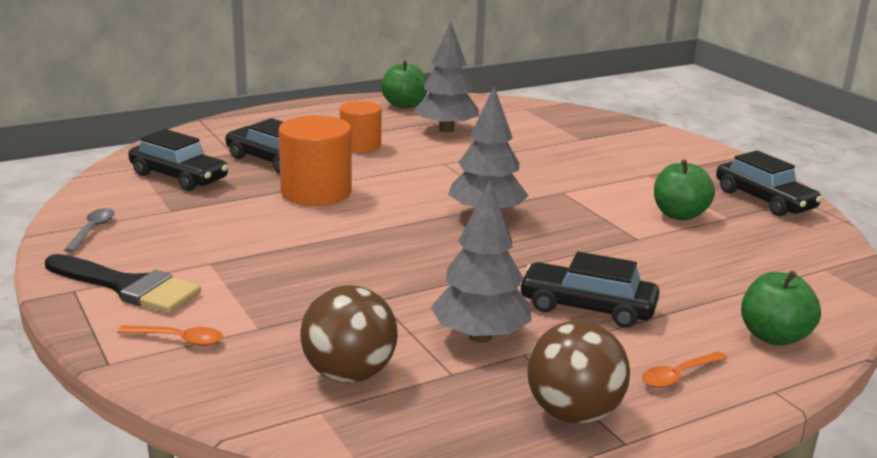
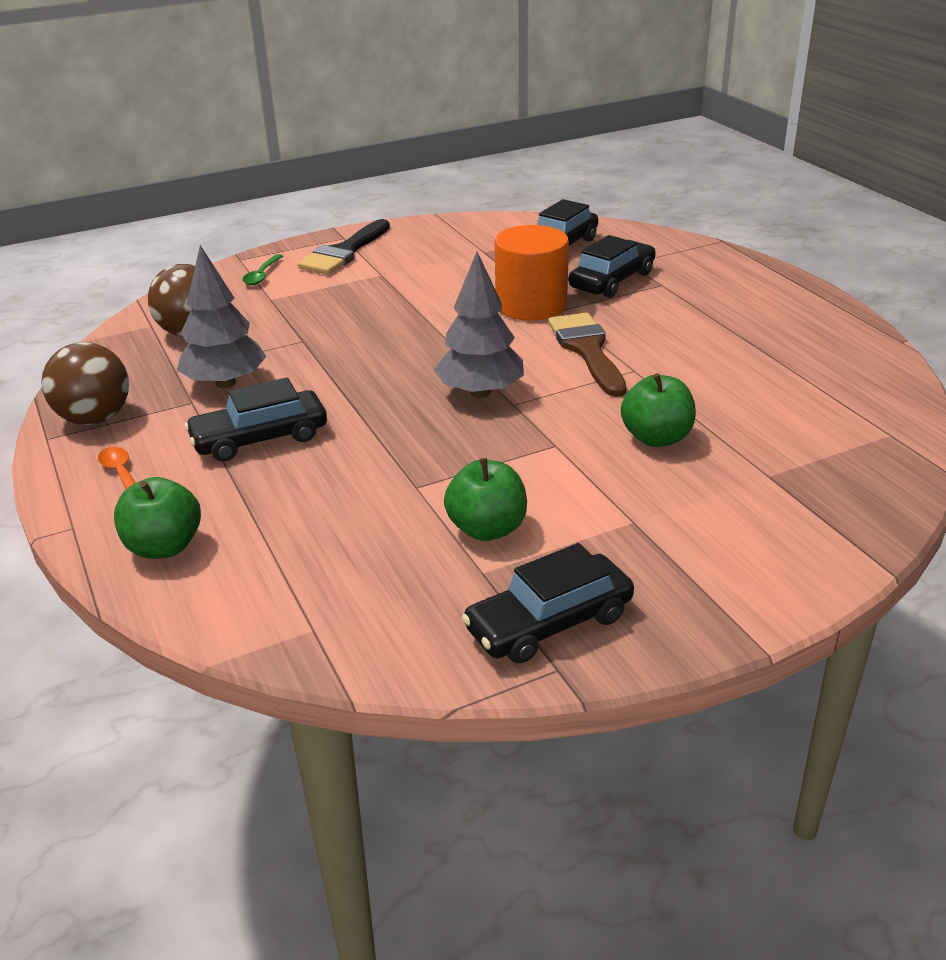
camera: 95 degrees right, 10 degrees up
grey spoon [64,208,114,253] -> none
orange spoon [117,325,223,346] -> green spoon [242,254,283,285]
orange cylinder [340,101,382,153] -> none
green apple [381,60,427,108] -> green apple moved to [621,373,696,447]
grey tree [414,22,479,133] -> none
black car [520,252,659,328] -> black car turned 135 degrees counterclockwise [184,378,327,462]
none -> brown brush [548,312,627,397]

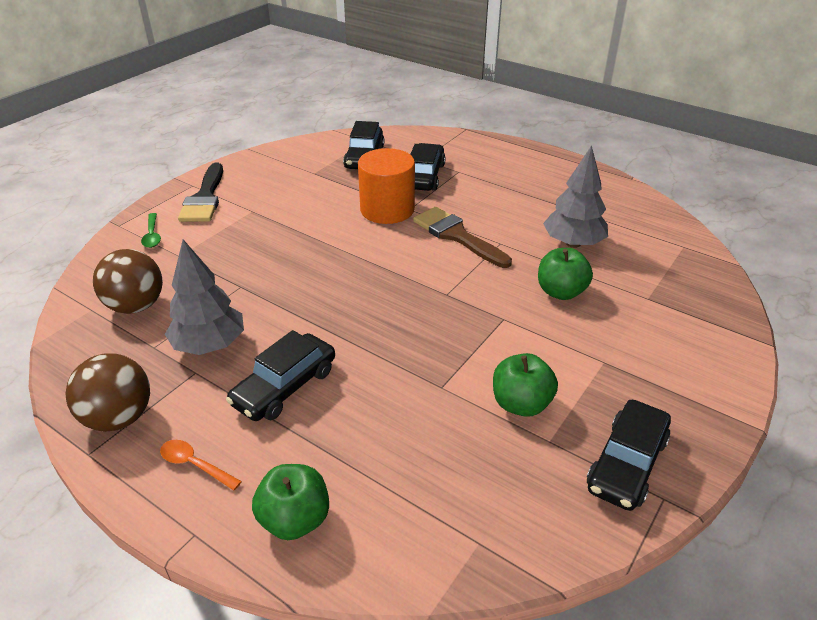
camera: 30 degrees left, 5 degrees up
grey tree [434,252,524,398] -> grey tree moved to [543,145,608,248]

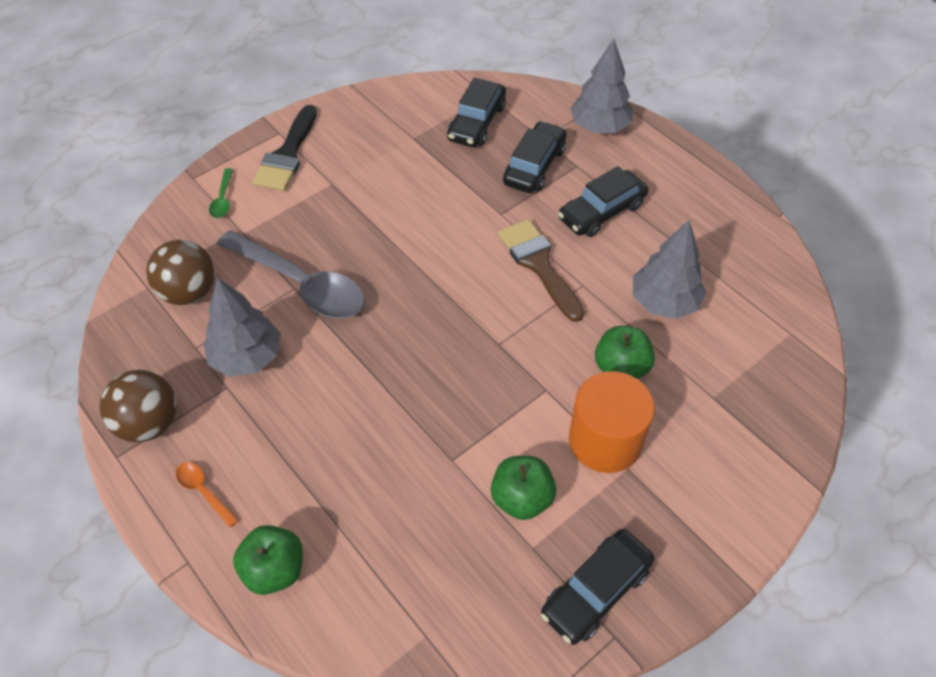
camera: 15 degrees right, 15 degrees up
black car [226,330,335,421] -> black car moved to [558,166,649,237]
orange cylinder [358,148,415,224] -> orange cylinder moved to [569,371,655,473]
none -> grey spoon [217,230,365,318]
none -> grey tree [570,39,633,133]

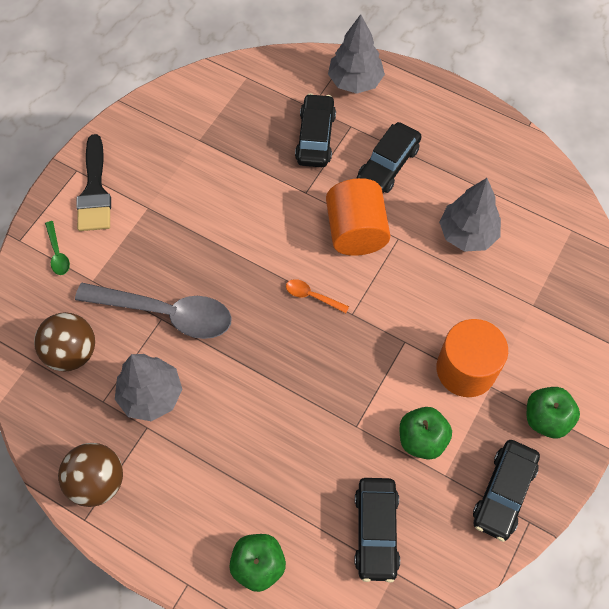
camera: 20 degrees left, 10 degrees up
orange spoon [176,462,239,528] -> orange spoon moved to [286,279,349,313]
black car [447,77,506,147] -> black car moved to [355,478,400,583]
brown brush [498,219,585,322] -> orange cylinder [326,178,390,256]
green apple [595,326,655,379] -> green apple moved to [527,387,580,438]

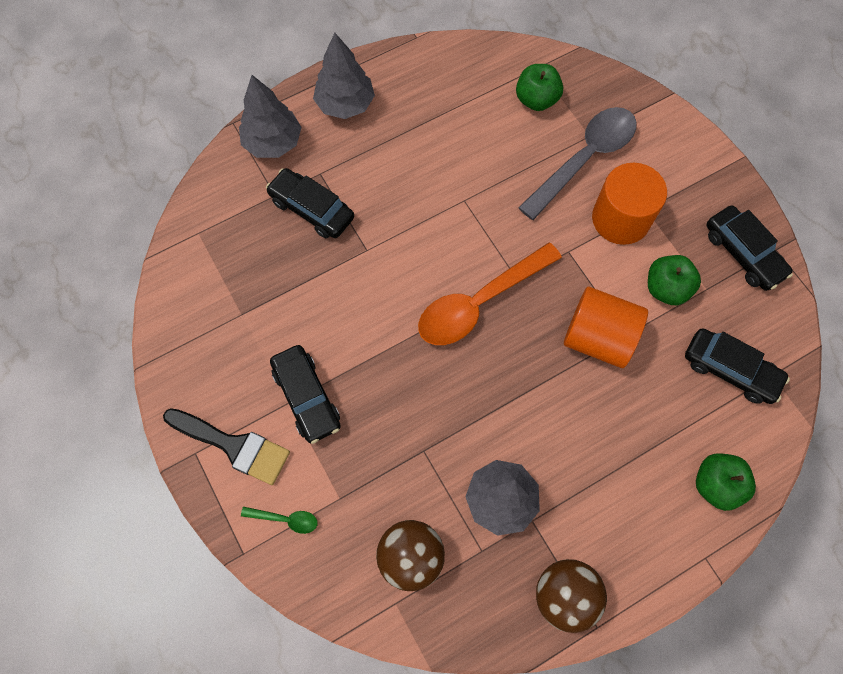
camera: 60 degrees left, 5 degrees up
grey spoon [75,283,232,339] -> grey spoon moved to [518,107,637,220]
orange spoon [286,279,349,313] -> orange spoon [418,243,562,345], size x2.38
orange cylinder [326,178,390,256] -> orange cylinder moved to [564,287,648,368]
black car [356,122,422,193] -> black car moved to [270,345,341,444]
grey tree [439,178,501,252] -> grey tree moved to [313,33,375,119]
green apple [527,387,580,438] -> green apple moved to [516,64,563,111]

